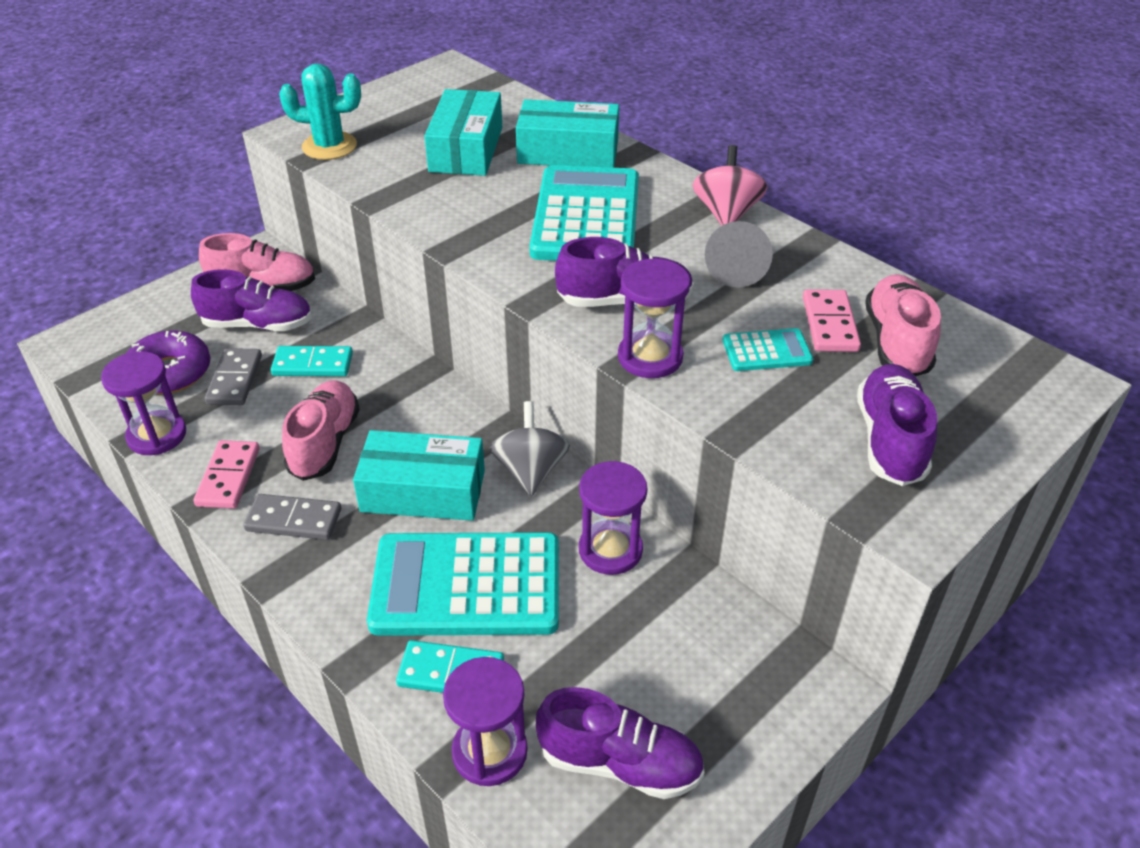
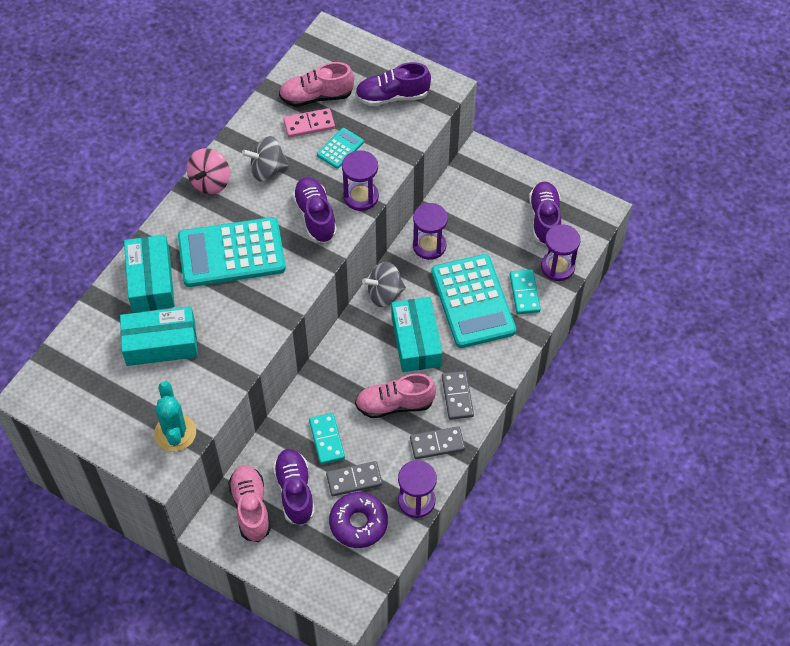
camera: 105 degrees left, 15 degrees up
pink domino [194,440,260,509] -> grey domino [410,426,465,459]
pink spinning top [693,145,767,226] -> pink spinning top turned 60 degrees counterclockwise [187,148,230,194]
grey cone [705,221,773,288] -> grey spinning top [242,136,290,182]
turquoise calculator [723,328,813,371] -> turquoise calculator turned 60 degrees clockwise [317,128,364,168]

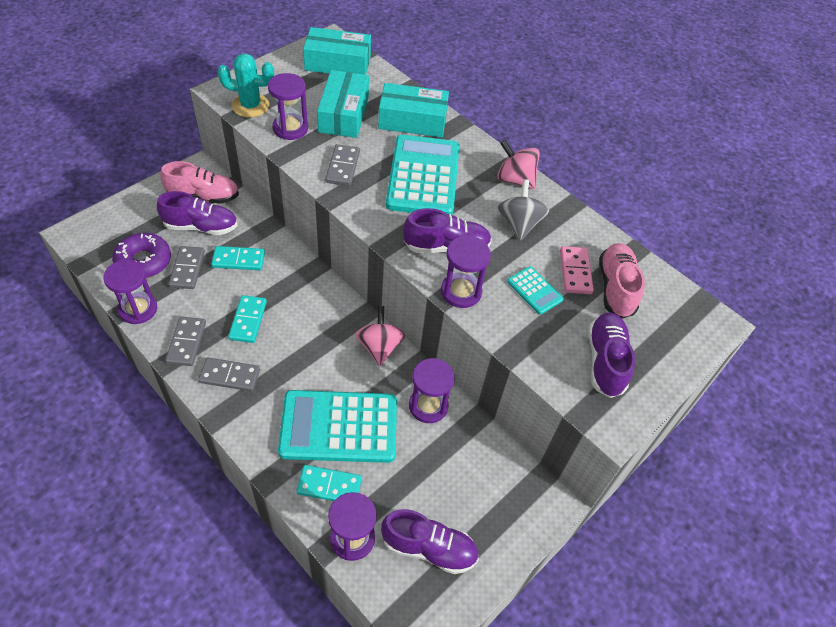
camera: 100 degrees right, 5 degrees down
pink shoe [355,374,436,418] -> turquoise domino [228,295,267,343]
grey spinning top [362,262,406,307] -> pink spinning top [355,306,406,366]
turquoise box [391,297,442,372] -> turquoise box moved to [303,27,371,75]
none -> purple hourglass [268,73,308,140]
none -> grey domino [325,144,360,186]

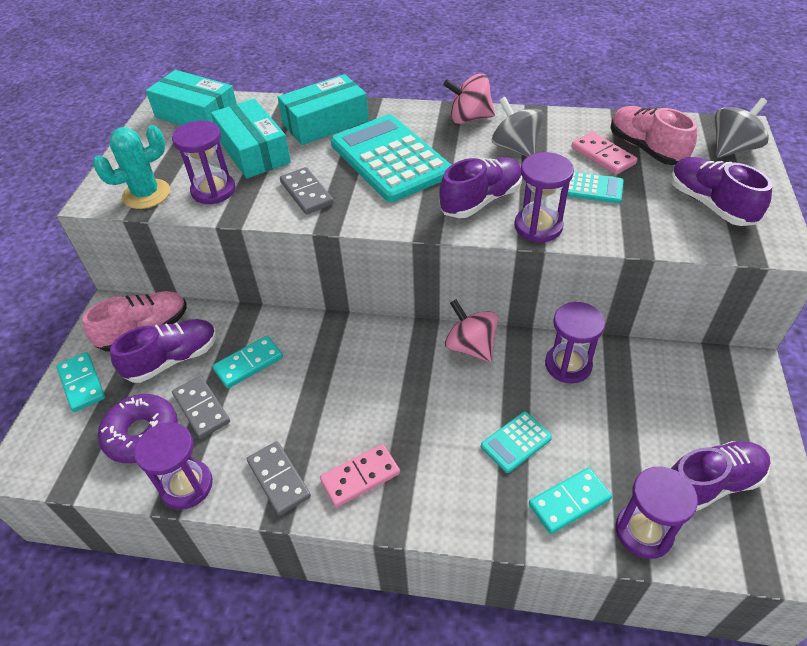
camera: 30 degrees left, 5 degrees down
grey domino [198,358,260,391] -> pink domino [320,444,400,507]
turquoise domino [228,295,267,343] -> turquoise domino moved to [56,352,105,412]
turquoise calculator [278,390,397,463] -> turquoise calculator [481,412,552,473], size x0.45
turquoise box [303,27,371,75] -> turquoise box turned 60 degrees clockwise [146,70,237,126]
none -> grey spinning top [715,98,769,158]

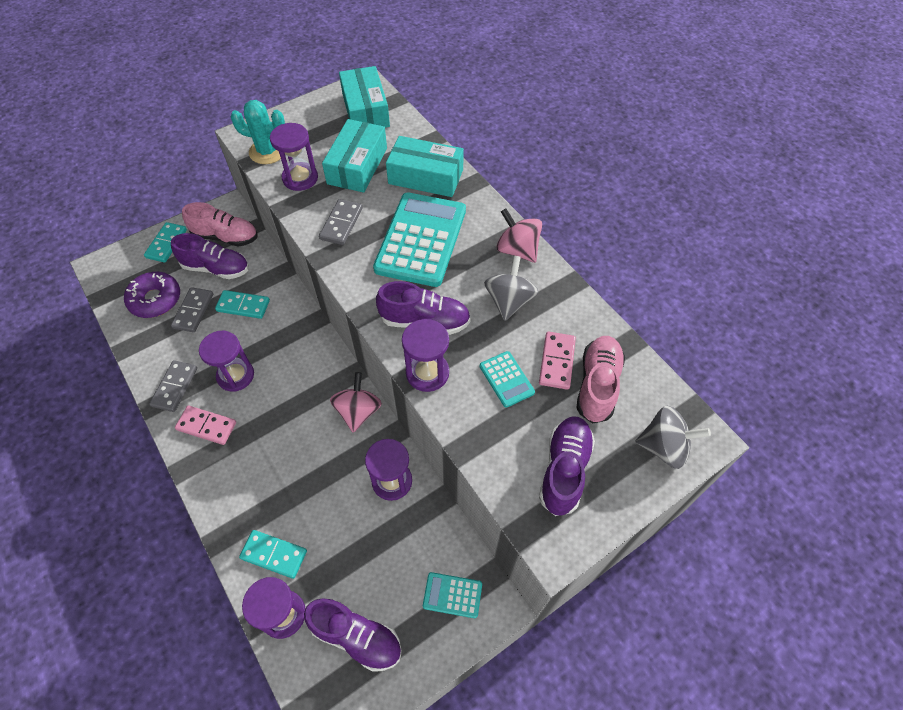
camera: 45 degrees right, 10 degrees up
purple hourglass [134,422,213,510] -> purple hourglass moved to [199,331,254,392]
turquoise calculator [481,412,552,473] -> turquoise calculator moved to [423,572,482,618]

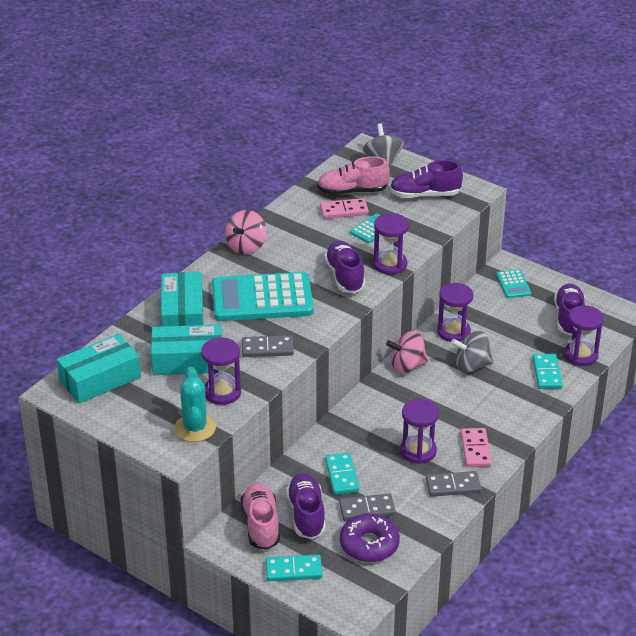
camera: 110 degrees left, 20 degrees down
grey spinning top [484,256,538,321] -> grey spinning top moved to [451,331,493,373]

